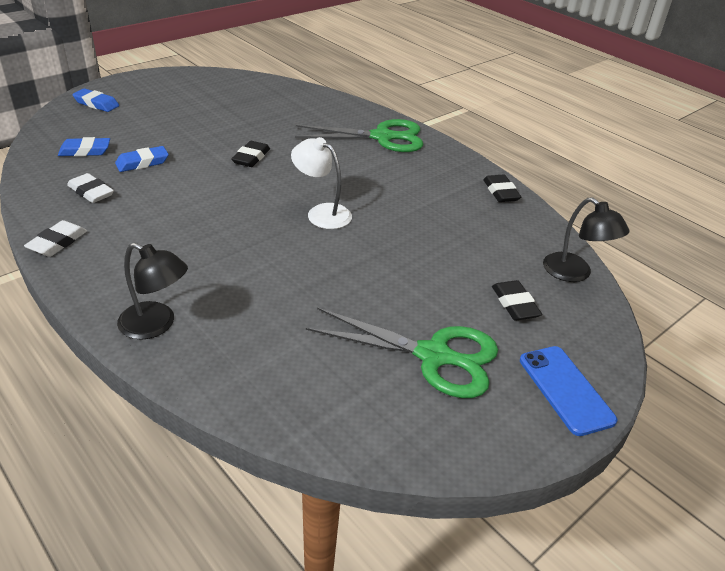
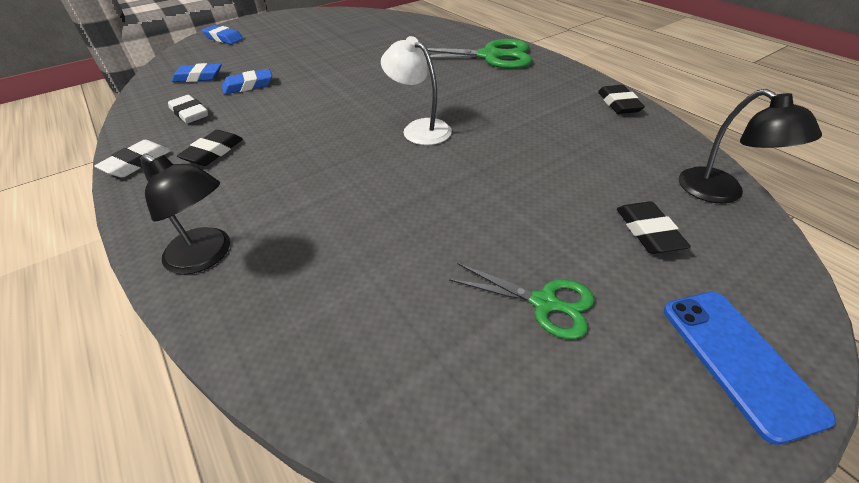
camera: 10 degrees right, 5 degrees up
black eraser [231,141,270,167] -> black eraser moved to [177,130,243,166]
green scissors [306,307,498,398] -> green scissors [449,263,594,339], size x0.56

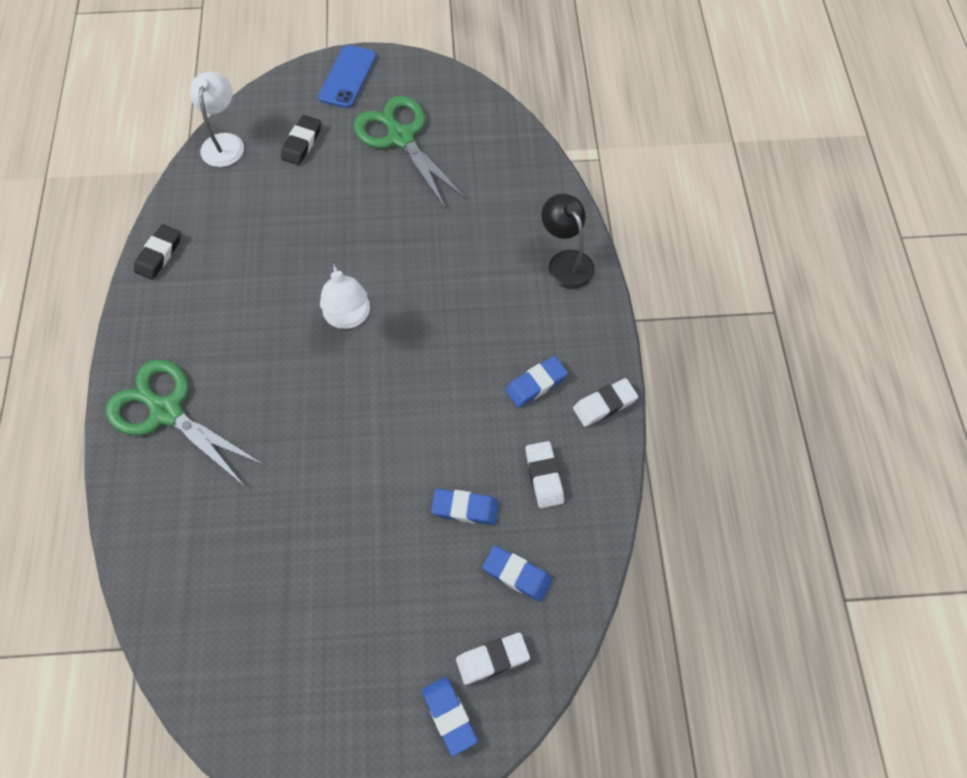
camera: 150 degrees left, 20 degrees up
black eraser [177,130,243,166] -> blue eraser [505,356,568,408]
green scissors [449,263,594,339] -> green scissors [353,96,467,209], size x1.77
black lamp [679,89,822,204] -> white lamp [190,72,244,167]
none -> white eraser [456,633,530,685]

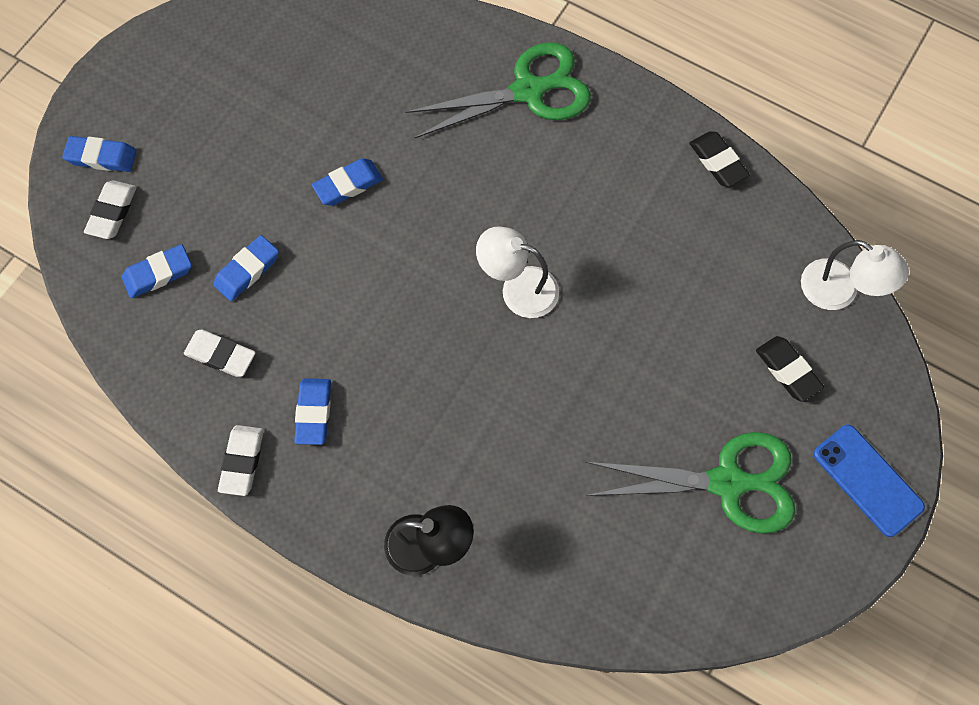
camera: 125 degrees right, 5 degrees up
none -> blue eraser [312,158,383,206]

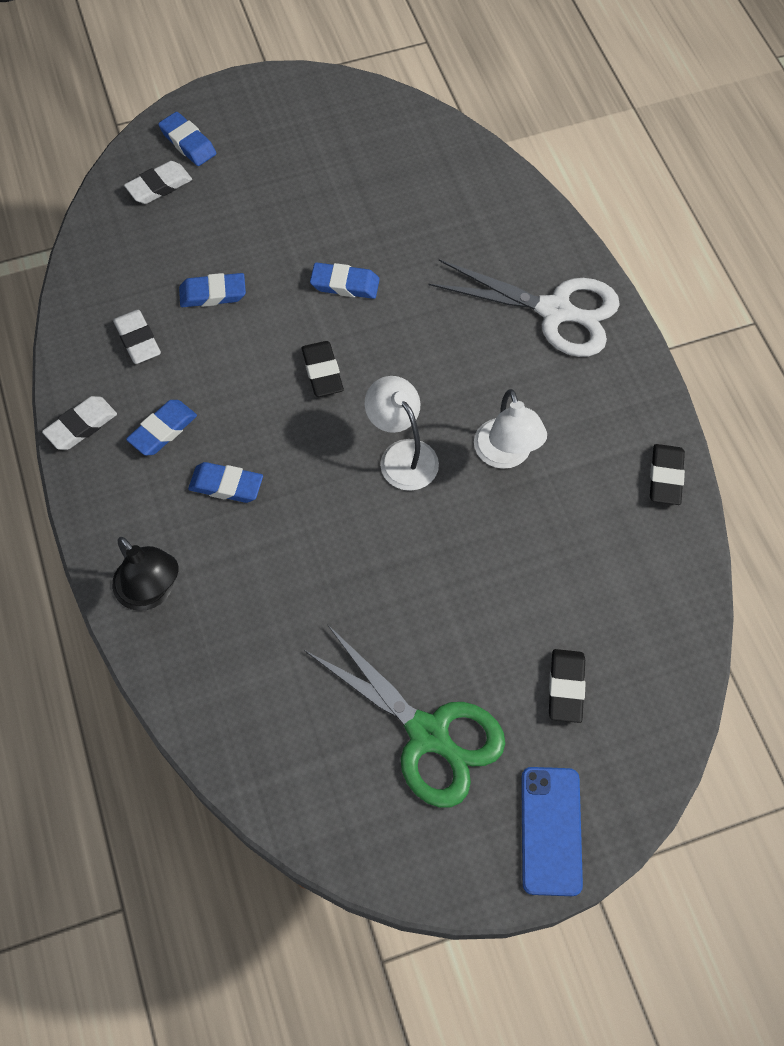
camera: 40 degrees right, 5 degrees down
blue eraser [122,244,192,298] -> blue eraser moved to [188,462,263,503]
green scissors [405,42,591,138] -> white scissors [429,259,620,357]
white lamp [801,240,909,310] -> white lamp moved to [474,389,547,469]
none -> black eraser [302,341,344,397]

